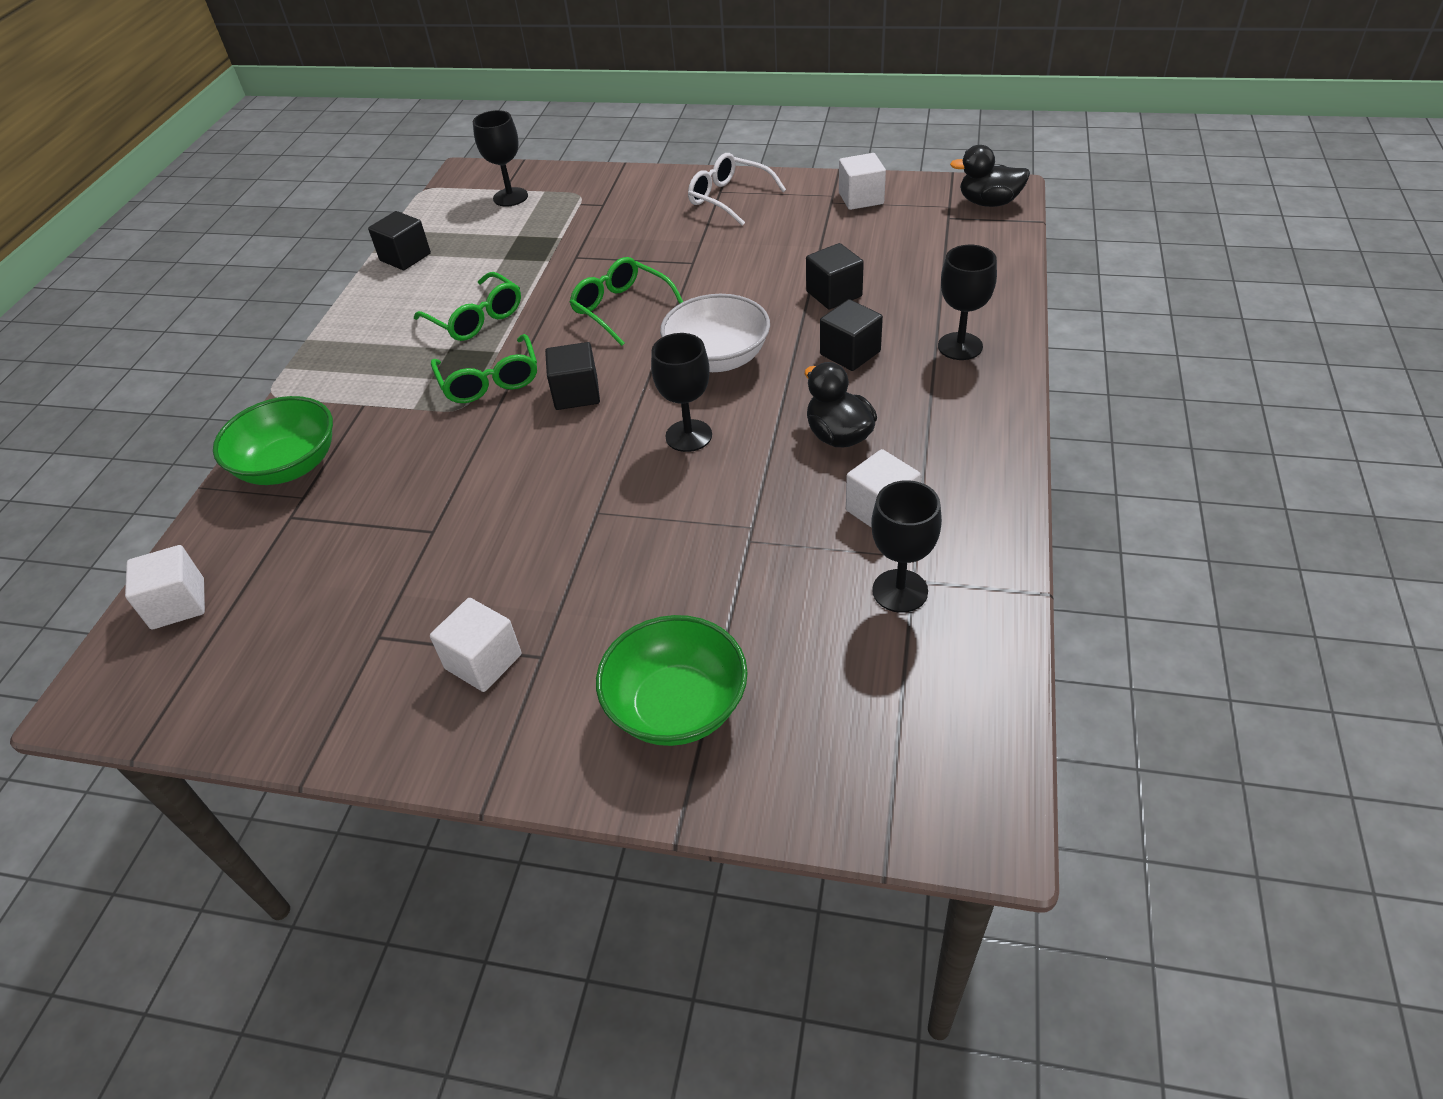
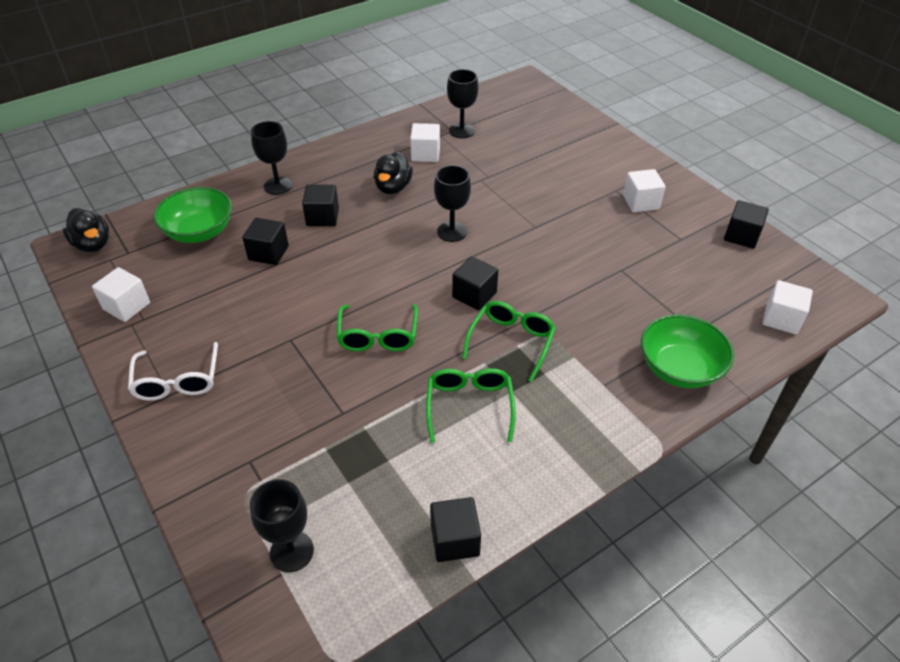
camera: 140 degrees left, 0 degrees up
green bowl [596,615,748,746] -> green bowl moved to [153,187,232,243]
white bowl [660,294,770,372] -> none
none -> black cube [724,200,769,249]

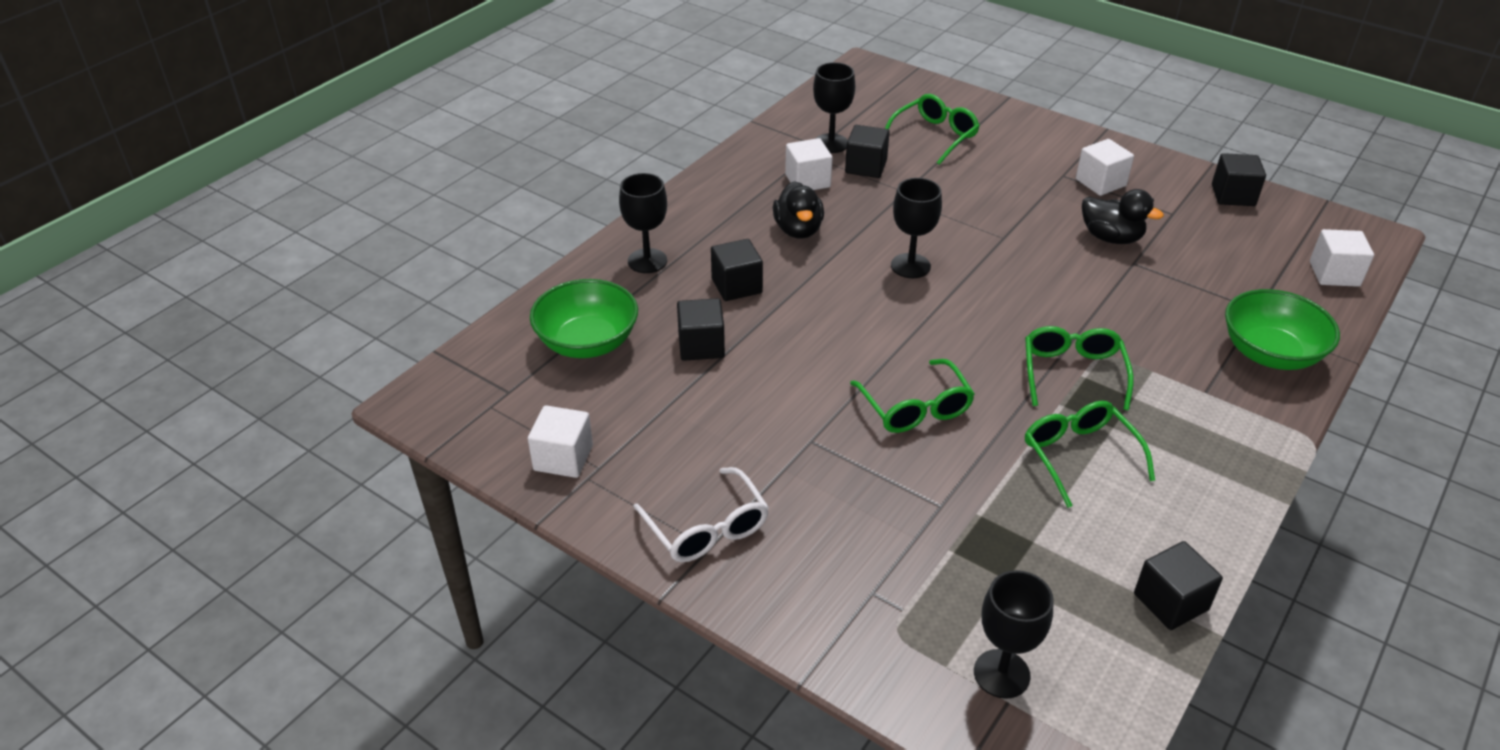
camera: 20 degrees left, 5 degrees down
black duck [63,208,109,252] -> black duck moved to [1082,189,1164,244]
black cube [452,256,498,310] -> black cube moved to [845,125,890,178]
none -> green glasses [885,94,980,165]

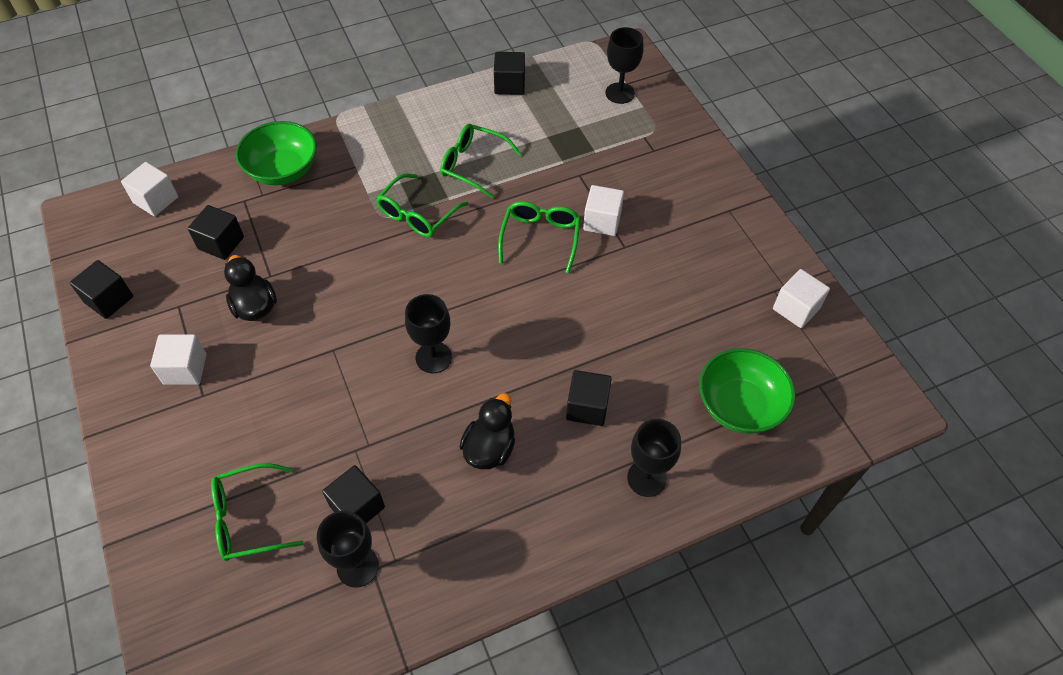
camera: 150 degrees left, 15 degrees up
white glasses [634,467,769,562] -> none
black cube [677,298,725,361] -> black cube moved to [188,205,244,260]
white cube [785,138,833,190] -> white cube moved to [583,185,624,236]
green glasses [1025,401,1155,508] -> green glasses turned 105 degrees clockwise [440,124,521,199]

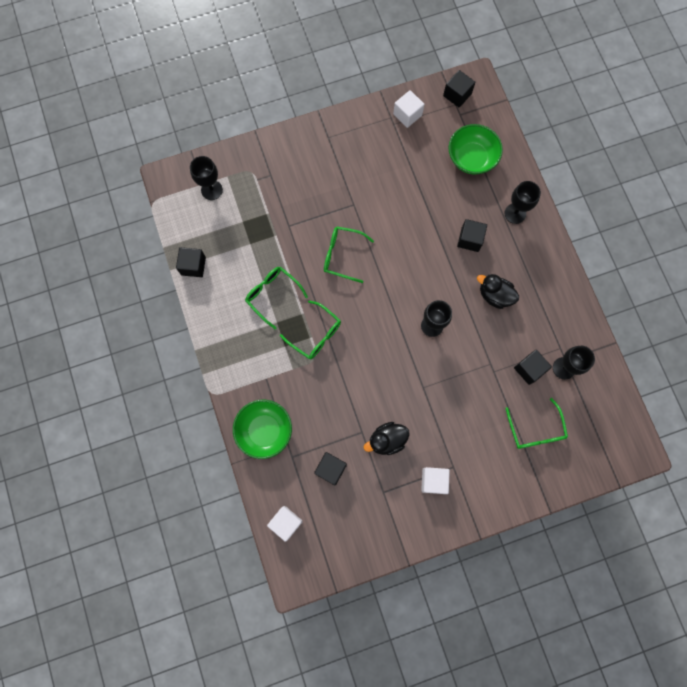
camera: 85 degrees left, 20 degrees up
black cube [70,260,133,319] -> black cube moved to [443,70,475,107]
green glasses [440,124,521,199] -> green glasses turned 105 degrees clockwise [245,267,308,329]
white cube [583,185,624,236] -> none

